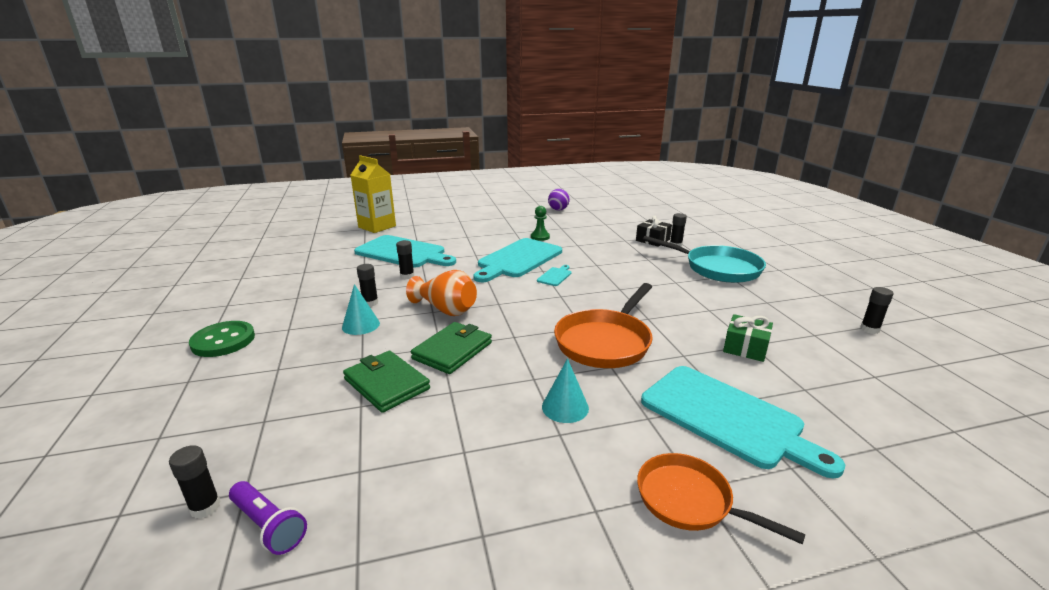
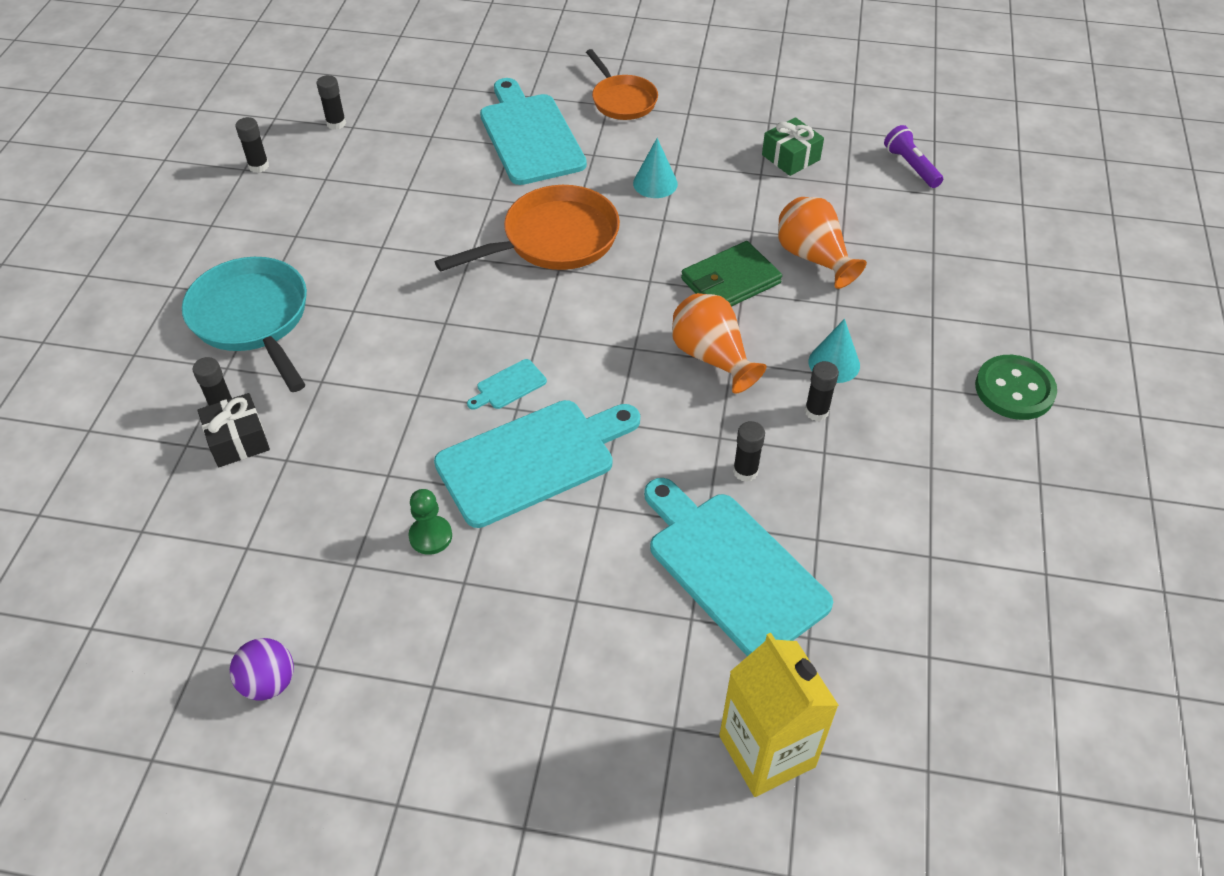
camera: 155 degrees left, 25 degrees up
black glue stick [169,445,221,519] -> black glue stick moved to [317,75,346,130]
green wallet [343,351,430,413] -> orange vase [778,197,867,289]
green gift [723,314,773,362] -> green gift moved to [762,117,824,176]

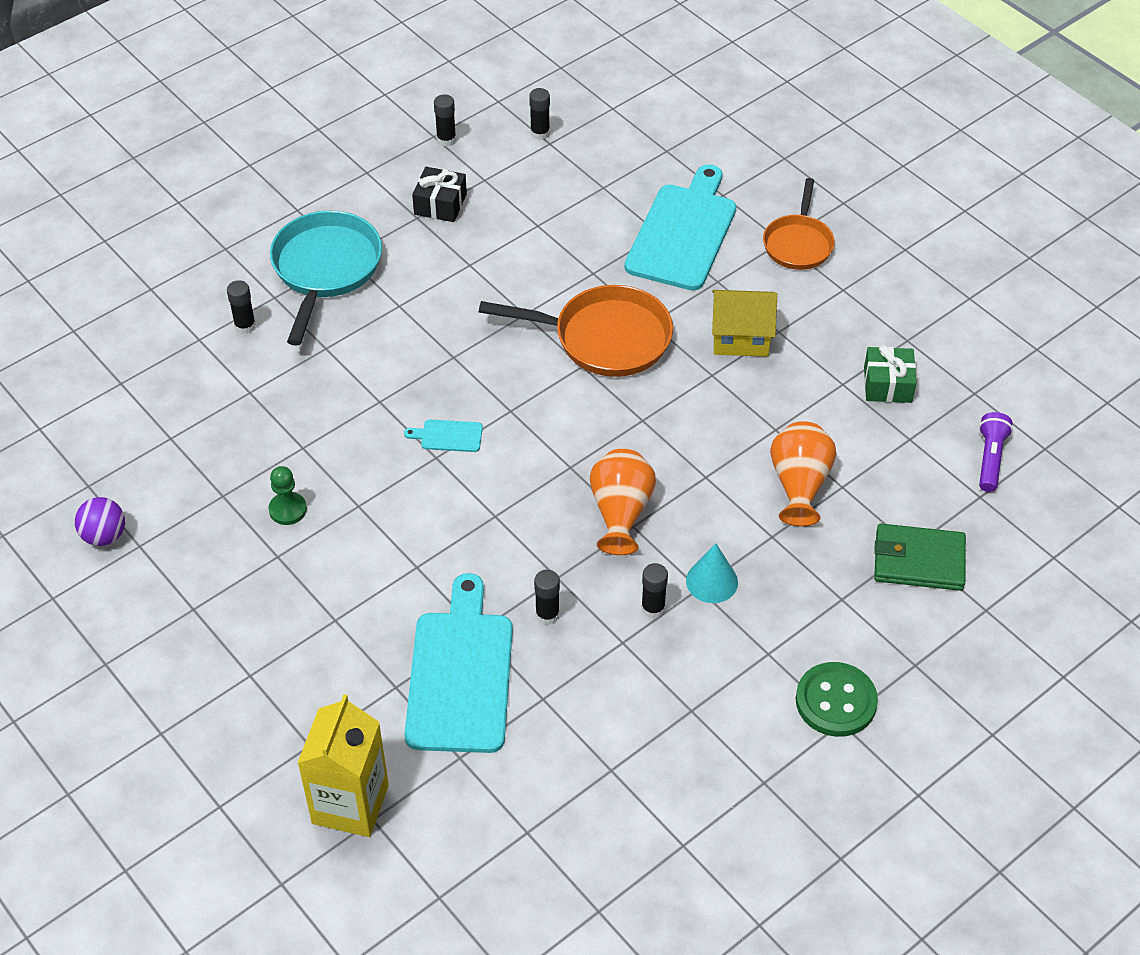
camera: 40 degrees right, 0 degrees up
black gift [198,393,270,467] -> black gift moved to [412,167,467,222]
turquoise cutting board [434,400,640,528] -> none
turquoise cone [633,138,678,198] -> yellow house [712,290,777,357]
green wallet [681,241,782,307] -> green wallet moved to [874,523,966,591]

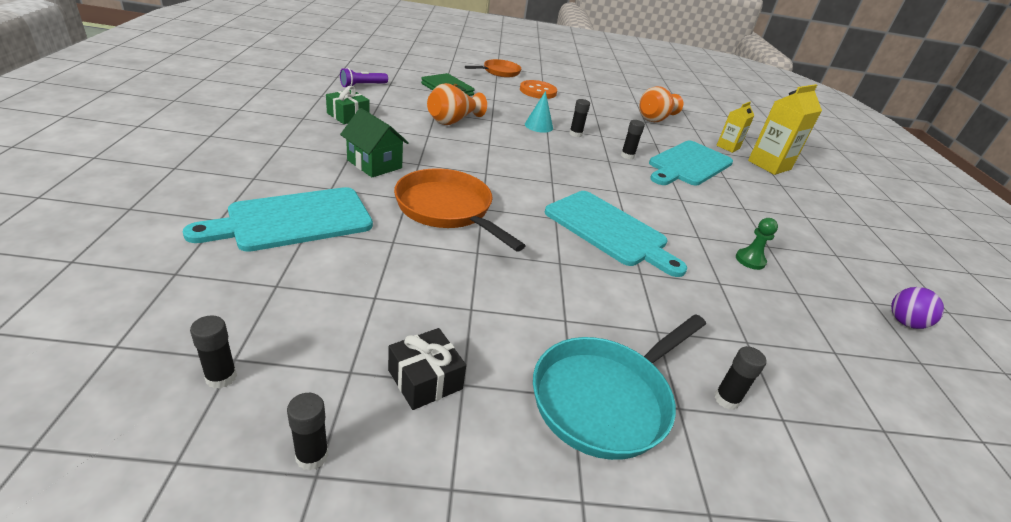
camera: 145 degrees left, 15 degrees down
turquoise cutting board [404,420,483,452] -> turquoise cutting board [545,191,687,277], size x2.43
orange vase [590,449,656,555] -> orange vase moved to [639,86,683,122]
yellow house [712,290,777,357] -> green house [340,108,409,177]
orange pan [763,178,835,270] -> orange pan moved to [465,59,521,77]
green button [796,662,878,737] -> orange button [520,80,557,99]
none -> yellow carton [716,101,755,153]

